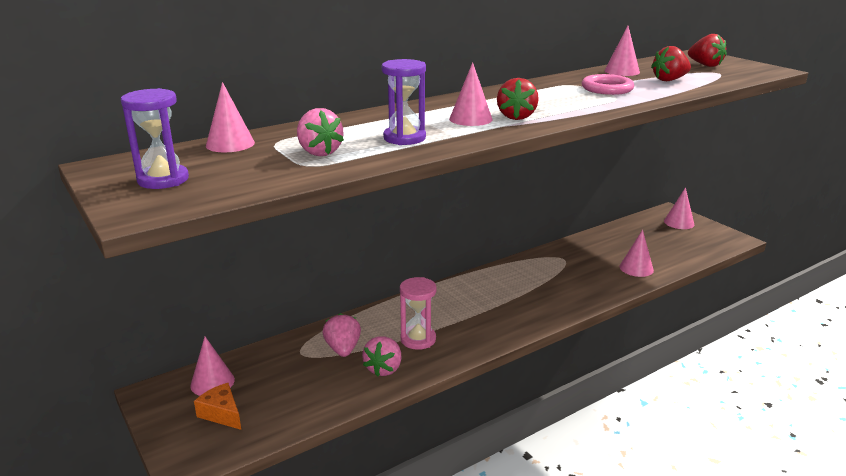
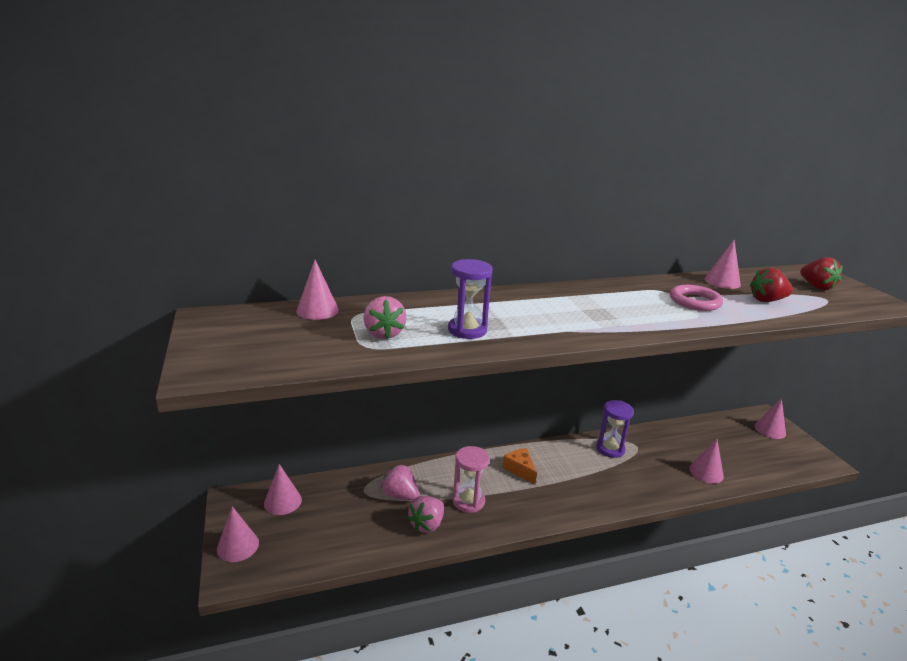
camera: 15 degrees right, 0 degrees up
purple hourglass [121,88,189,189] -> purple hourglass moved to [596,400,634,458]
orange cheese [194,383,241,430] -> orange cheese moved to [503,448,537,484]
pink strawberry [323,313,361,357] -> pink strawberry turned 60 degrees counterclockwise [381,464,419,501]
pink cone [449,62,493,126] -> pink cone moved to [217,506,259,562]
red strawberry [497,78,539,120] -> none

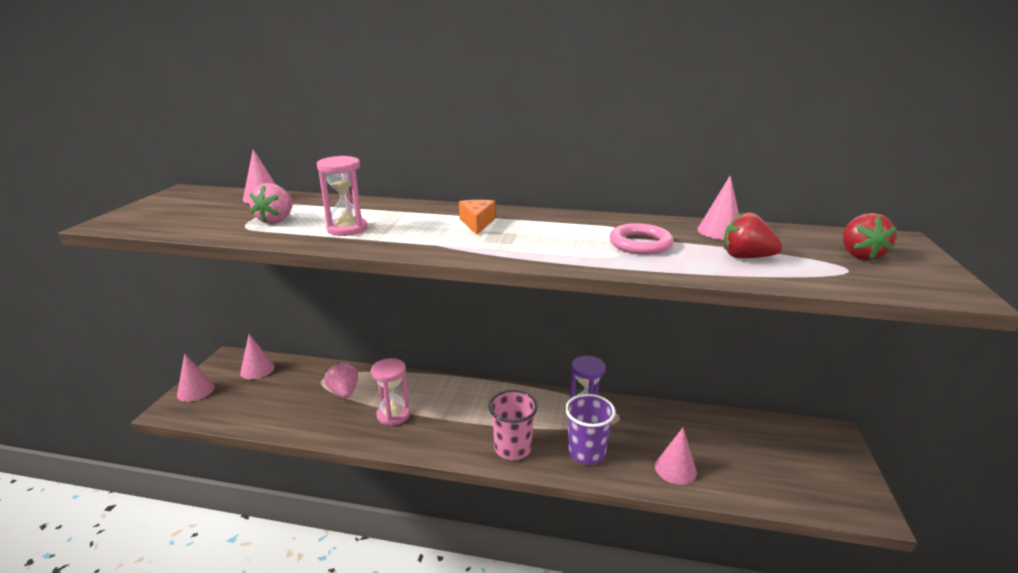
camera: 30 degrees right, 0 degrees up
pink strawberry [407,496,444,533] -> none
purple hourglass [448,259,493,339] -> pink hourglass [317,156,367,236]
orange cheese [503,448,537,484] -> orange cheese moved to [459,200,495,235]
pink cone [755,398,786,439] -> none
none -> pink cup [488,390,538,460]
none -> purple cup [565,394,616,465]

